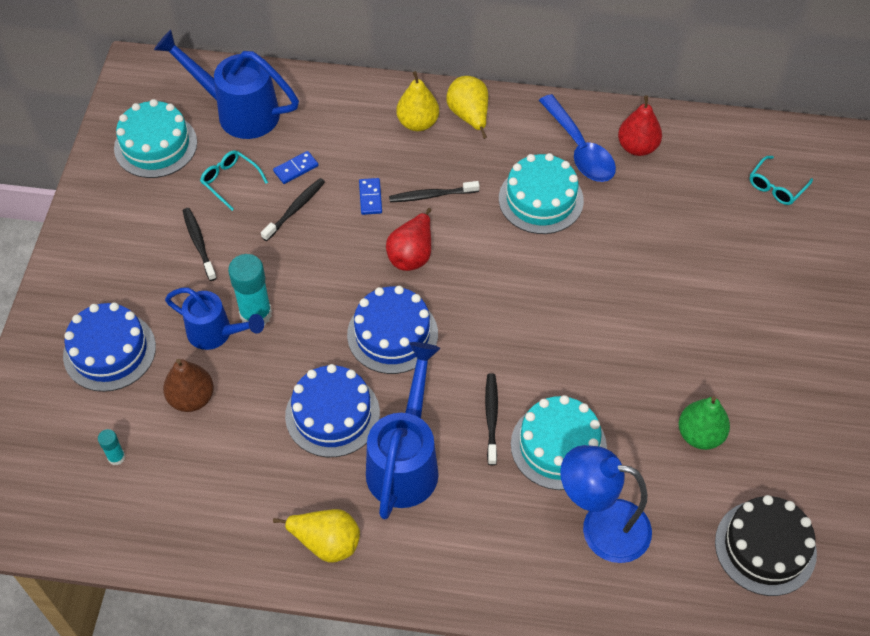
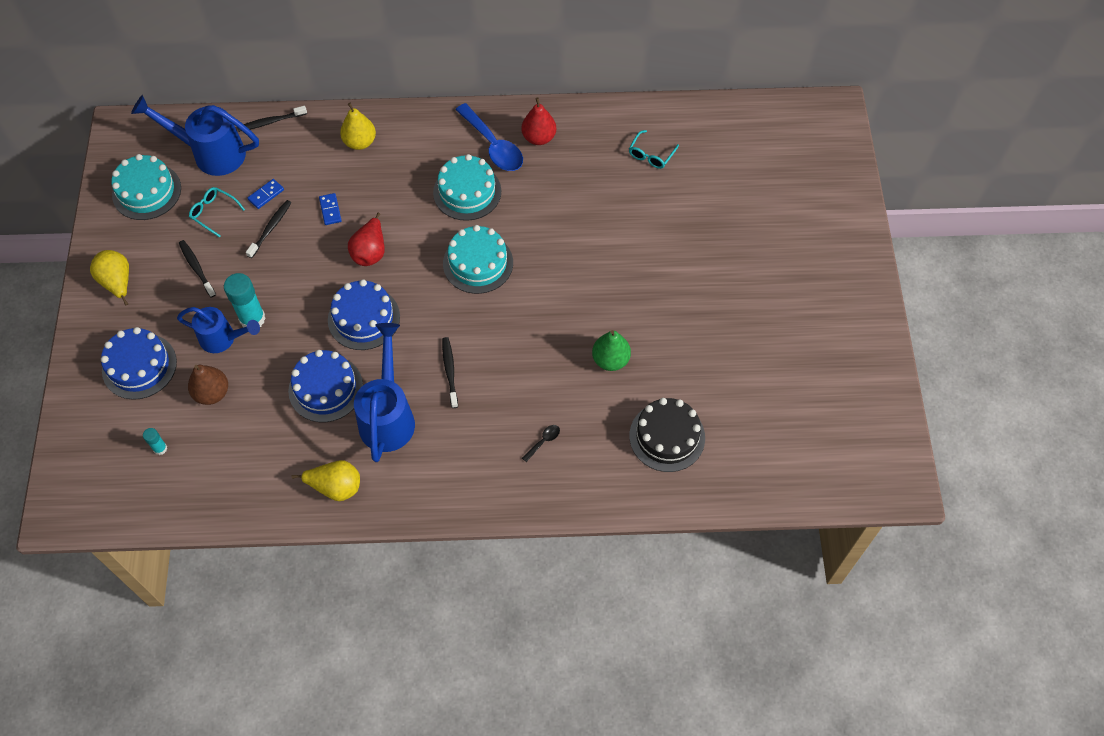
camera: 10 degrees left, 5 degrees up
black toothbrush [389,181,480,202] -> black toothbrush moved to [238,106,307,132]
yellow pear [446,76,488,139] -> yellow pear moved to [90,250,129,306]
turquoise cake [511,395,607,490] -> turquoise cake moved to [443,225,513,294]
blue lamp [560,445,652,563] -> black spoon [522,425,560,462]

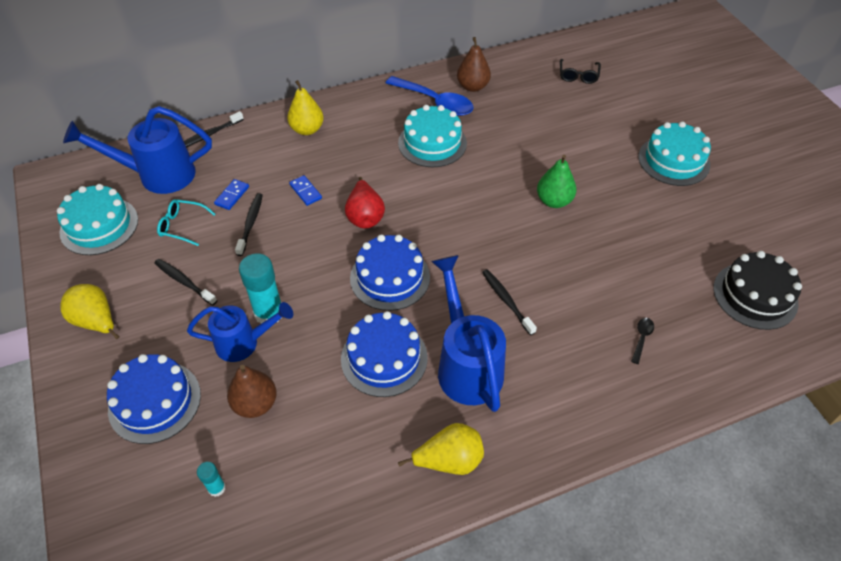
camera: 20 degrees left, 10 degrees down
turquoise cake [443,225,513,294] -> turquoise cake moved to [638,121,711,186]
red pear [521,97,556,145] -> brown pear [457,37,491,92]
green pear [592,330,631,371] -> green pear moved to [537,155,577,208]
turquoise glasses [629,130,679,169] -> black glasses [560,59,601,84]

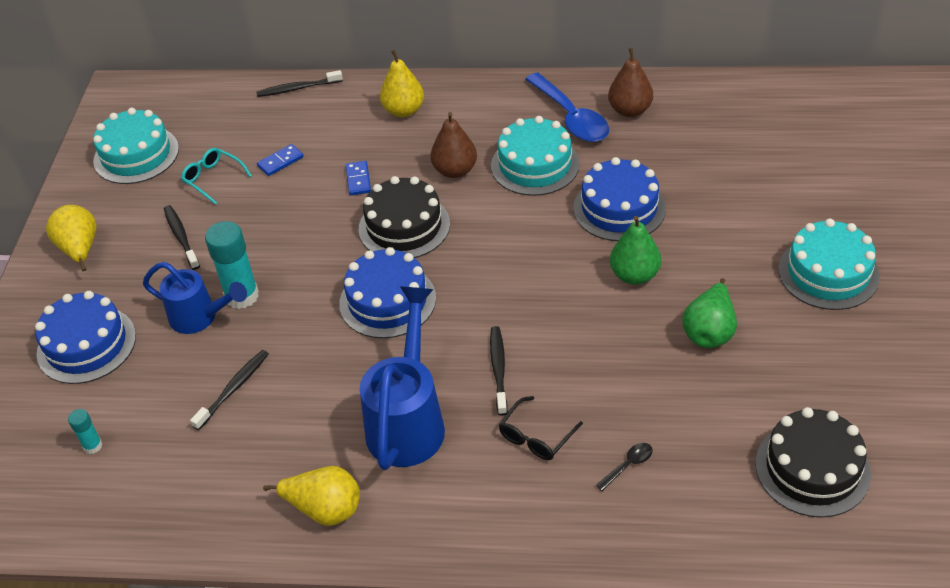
camera: 30 degrees right, 5 degrees down
blue watering can [63,106,212,194] -> none
brown pear [227,365,277,418] -> brown pear moved to [431,112,477,178]
black toothbrush [235,193,263,256] -> black toothbrush moved to [190,350,269,430]
blue cake [341,311,428,397] -> blue cake moved to [573,157,666,241]
red pear [345,177,385,228] -> black cake [359,176,450,258]
black glasses [560,59,601,84] -> black glasses moved to [499,396,583,460]
none -> green pear [682,278,737,348]

